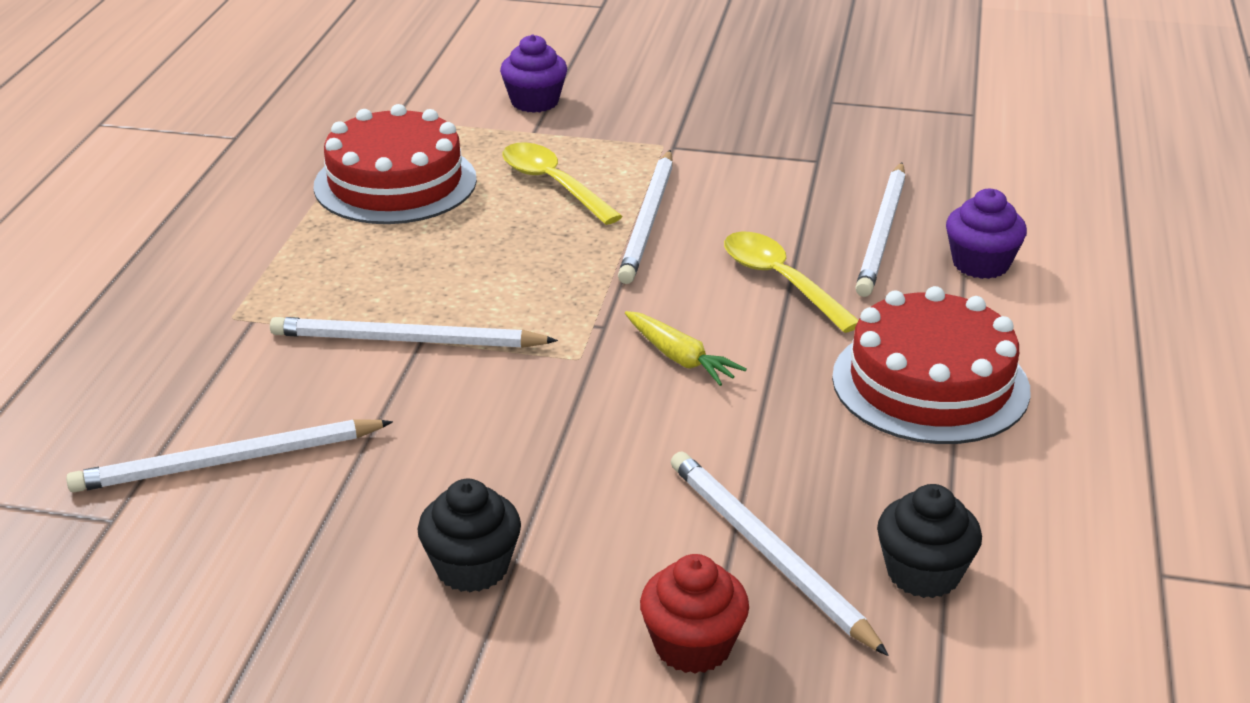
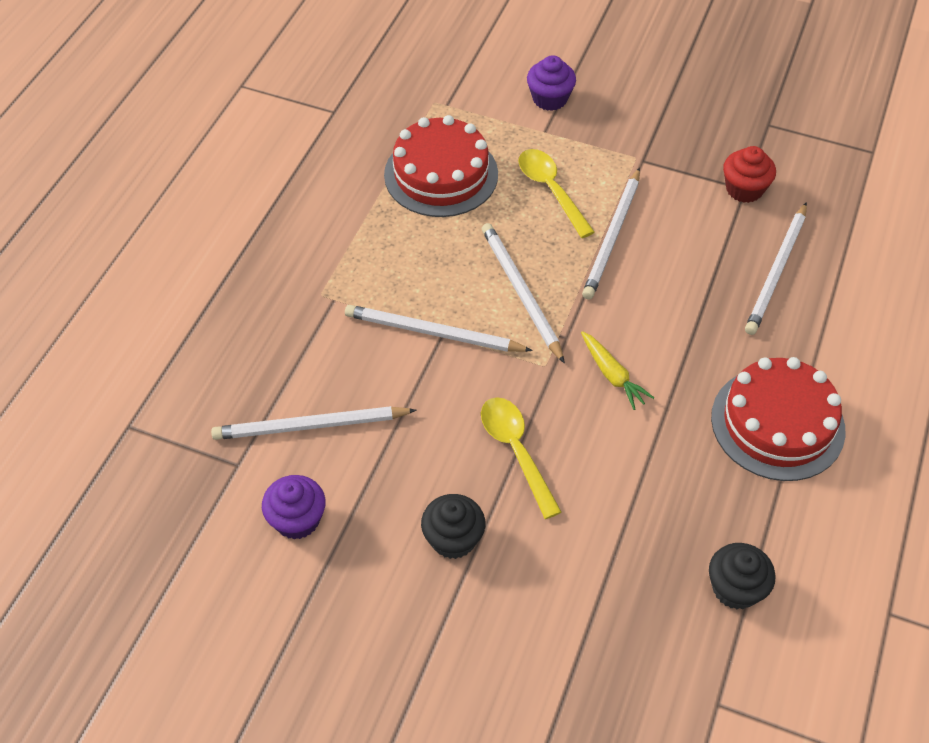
camera: 10 degrees right, 20 degrees up
red cupcake [640,554,749,674] -> red cupcake moved to [723,146,776,203]
white pencil [671,452,889,656] -> white pencil moved to [482,223,565,363]
yellow spoon [724,232,859,333] -> yellow spoon moved to [481,397,562,519]
purple cupcake [946,189,1027,279] -> purple cupcake moved to [262,475,326,540]

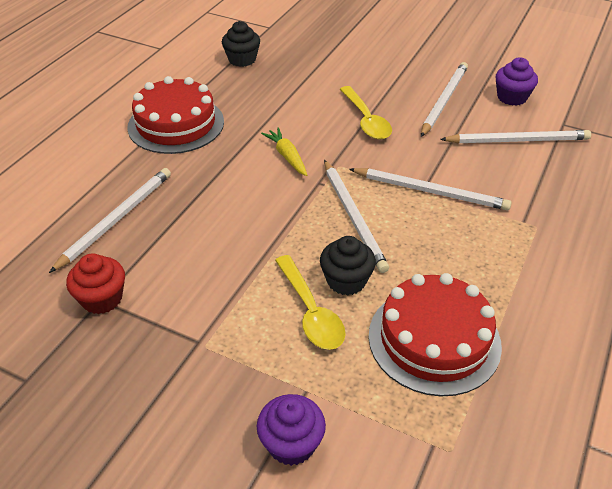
camera: 175 degrees left, 10 degrees down
black cupcake [421,494,485,559] -> black cupcake moved to [320,236,376,295]
white pencil [582,168,640,300] -> white pencil moved to [421,62,468,137]

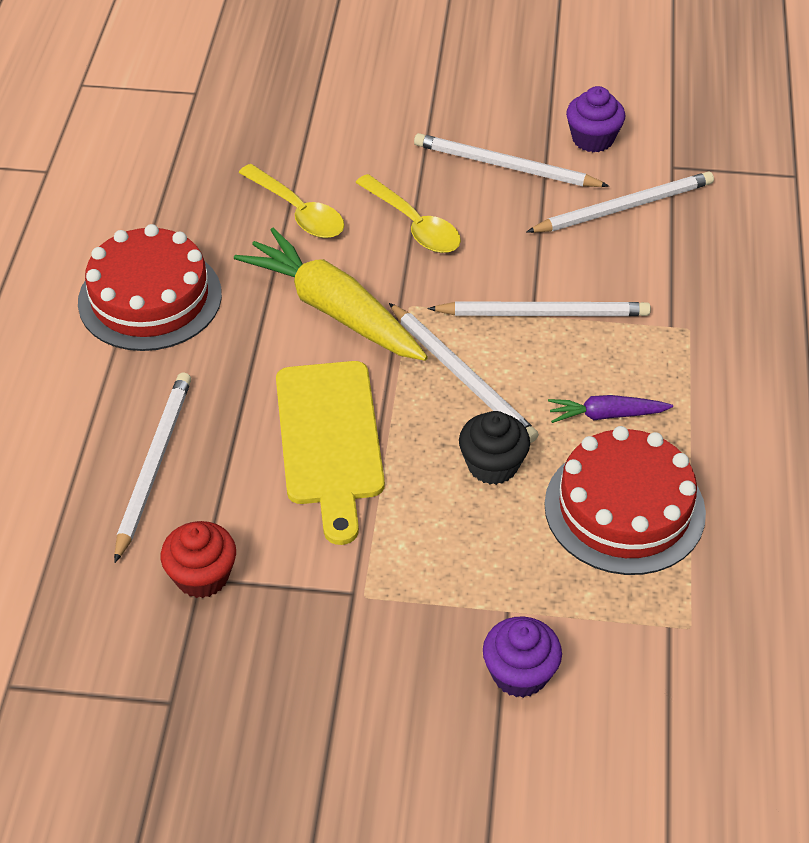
camera: 20 degrees left, 5 degrees up
black cupcake [222,21,260,67] -> none
yellow carrot [261,128,307,176] -> yellow carrot [234,227,428,361], size x2.03
yellow spoon [275,255,346,350] -> yellow spoon moved to [239,164,344,238]
white pencil [421,62,468,137] -> white pencil turned 75 degrees counterclockwise [414,133,609,187]
none -> yellow cutting board [276,361,385,545]
none -> purple carrot [548,395,673,423]

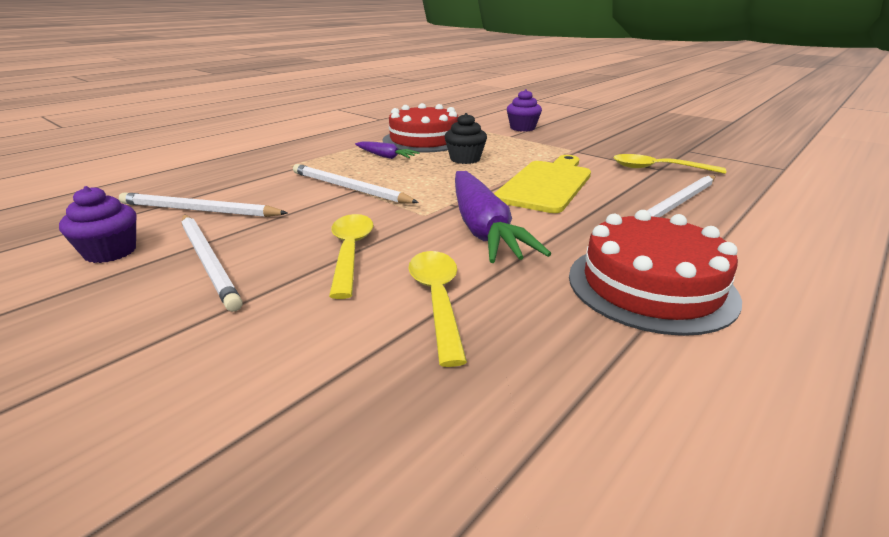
camera: 145 degrees left, 20 degrees down
red cupcake [161,521,236,598] -> yellow spoon [613,154,726,174]
yellow carrot [234,227,428,361] -> purple carrot [455,171,551,263]
white pencil [389,303,539,443] -> none

